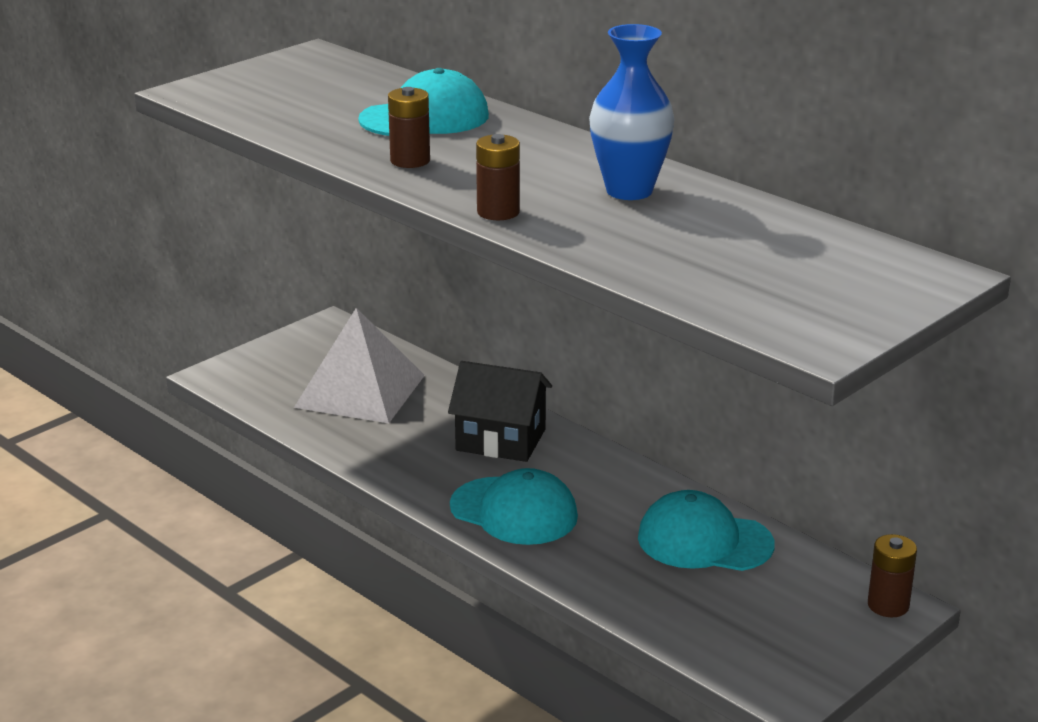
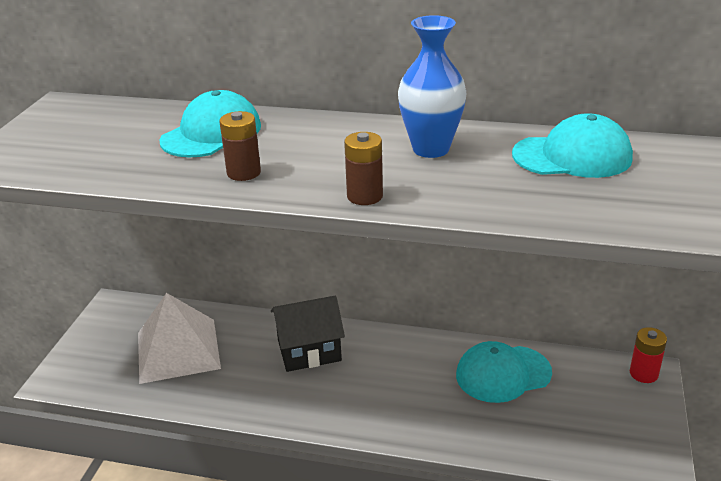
camera: 30 degrees left, 5 degrees up
turquoise cap [450,468,578,545] -> turquoise cap moved to [512,113,633,178]
brown battery [868,534,917,617] -> red battery [630,327,667,383]

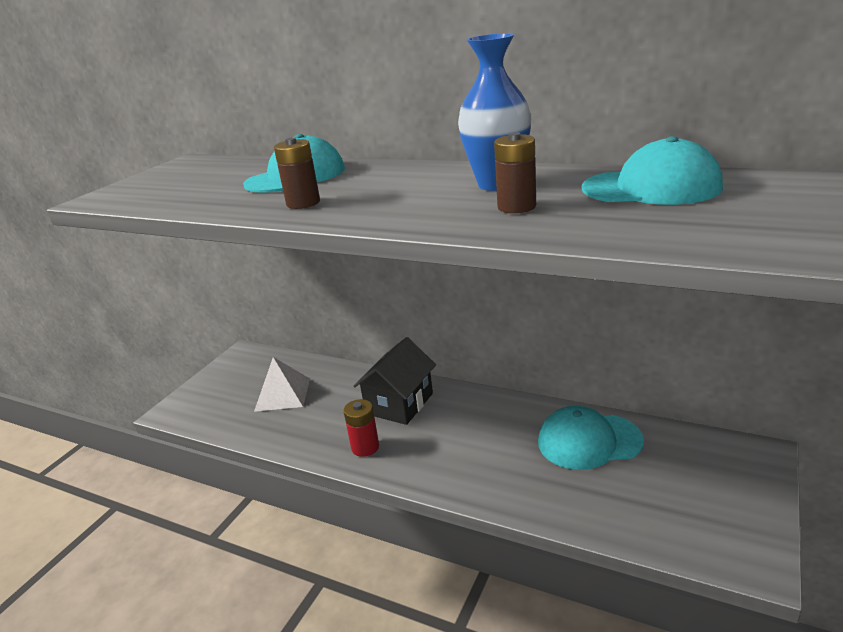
camera: 15 degrees right, 5 degrees down
white pyramid [138,293,221,384] -> white pyramid [254,357,310,412], size x0.66
black house [271,296,345,372] -> black house turned 60 degrees counterclockwise [353,337,436,425]
brown battery [344,132,383,205] -> brown battery moved to [494,132,536,213]
red battery [630,327,667,383] -> red battery moved to [344,399,379,457]

